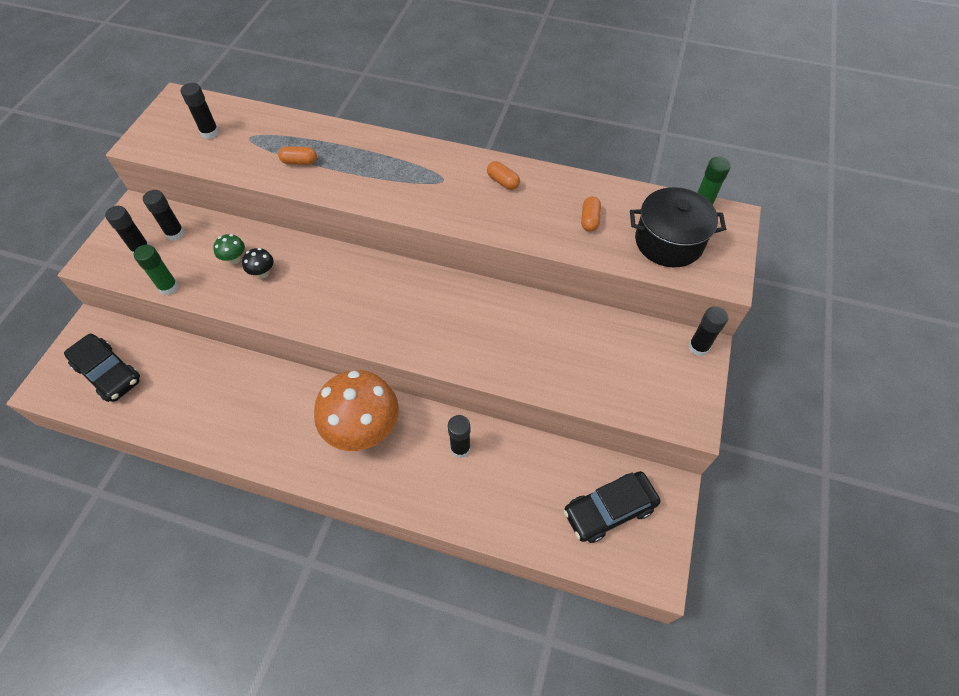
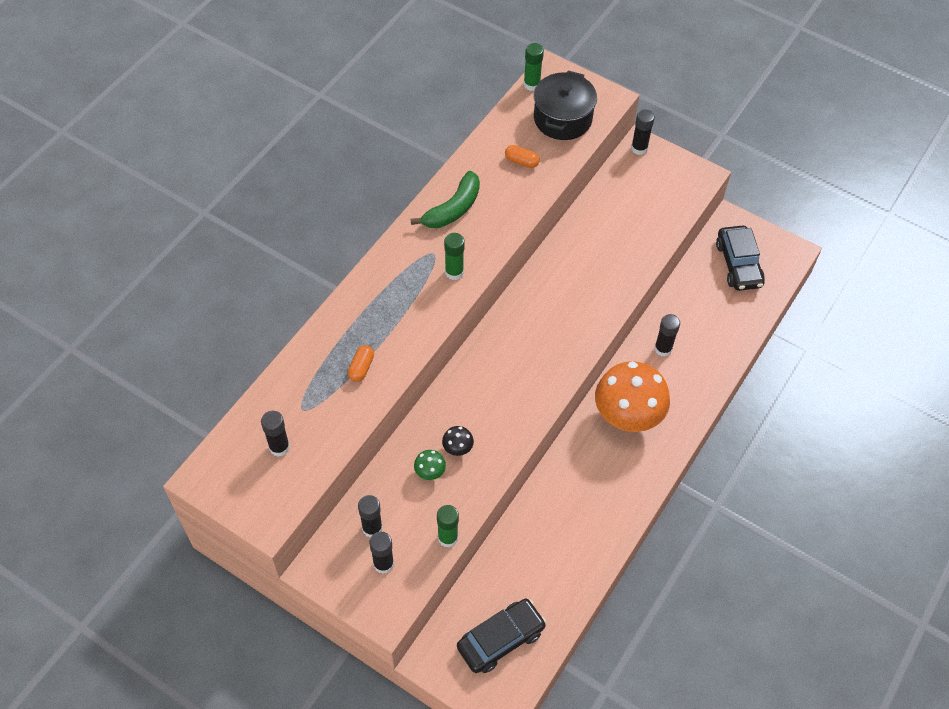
camera: 75 degrees left, 0 degrees up
orange capsule [487,161,520,190] -> green banana [410,171,480,228]
none -> green glue stick [444,233,465,280]

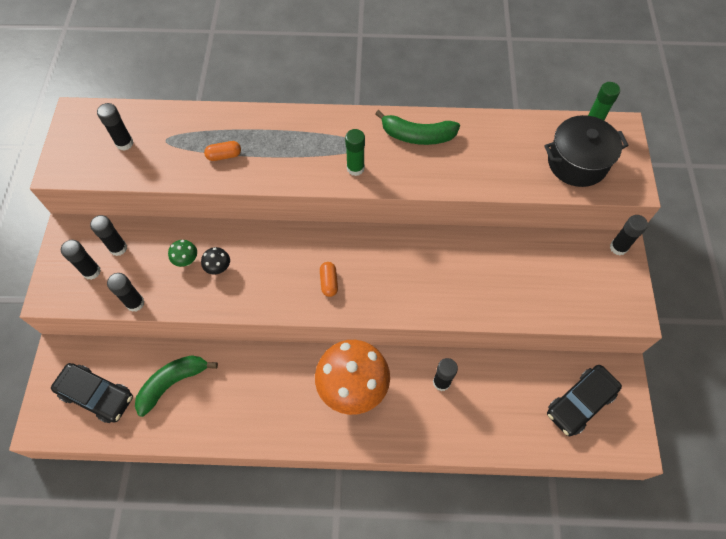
camera: 60 degrees right, 5 degrees up
green glue stick [437,505,459,548] -> black glue stick [107,273,145,312]
orange capsule [505,145,540,168] -> orange capsule moved to [320,262,338,297]
none -> green banana [135,355,218,417]

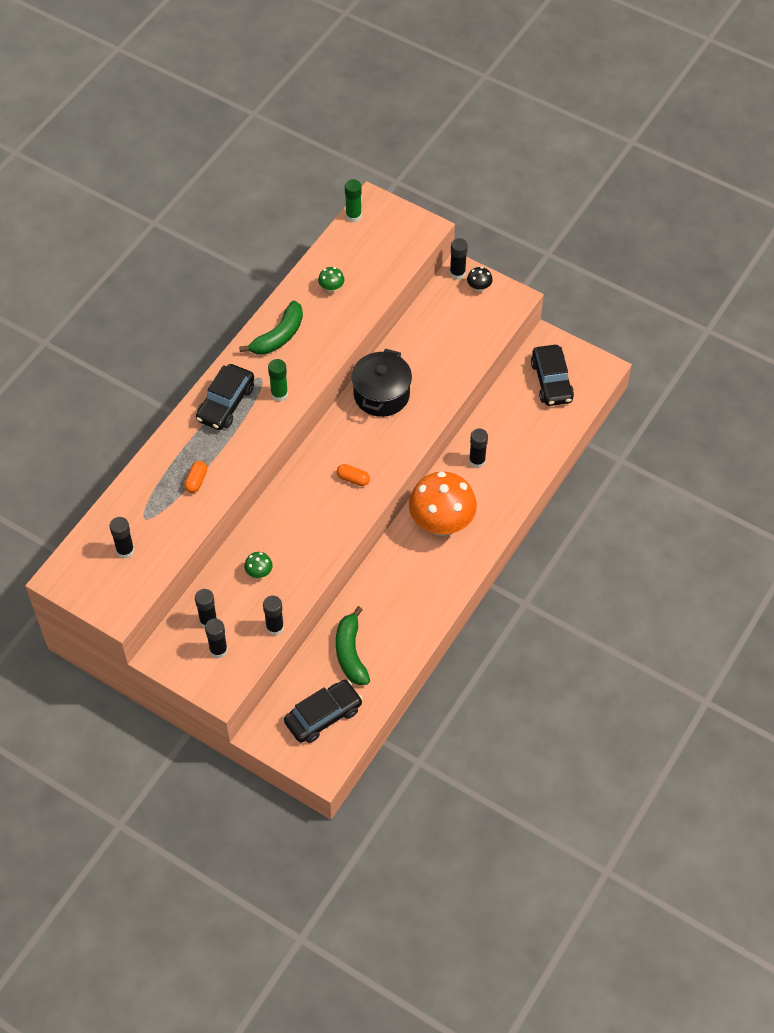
camera: 60 degrees left, 5 degrees down
black mushroom [201,247,230,275] -> black mushroom moved to [467,267,493,292]
black pot [544,115,628,187] -> black pot moved to [352,349,412,417]
none -> black car [196,364,254,430]
none -> green mushroom [318,267,344,293]

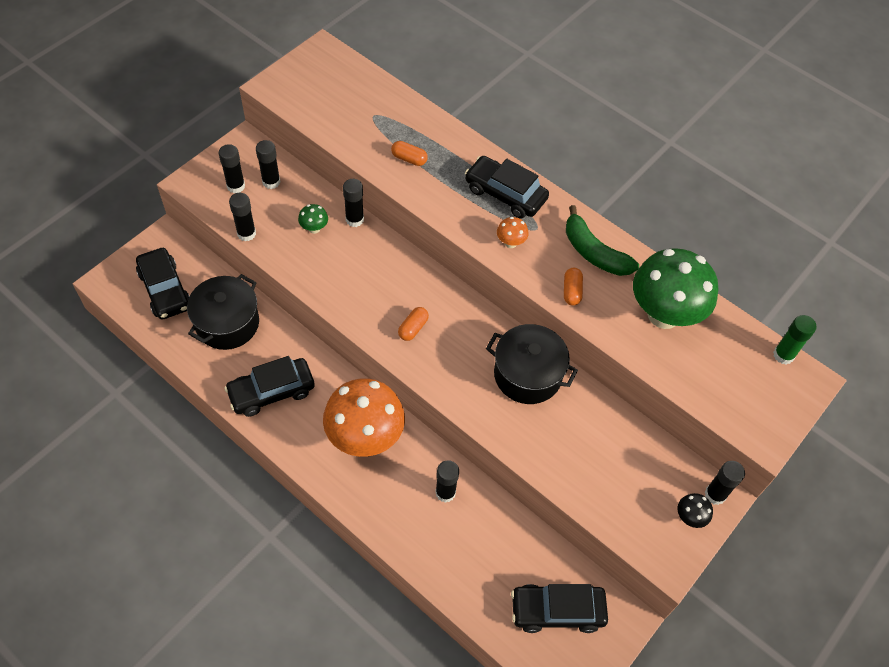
camera: 95 degrees right, 0 degrees up
black glue stick [109,517,134,559] -> black glue stick moved to [343,179,364,227]
green glue stick [268,359,288,401] -> orange mushroom [497,217,529,248]
green mushroom [318,267,344,293] -> green mushroom [633,248,718,329], size x2.49
green banana [336,606,370,685] -> black pot [187,274,259,350]
none -> black car [224,356,315,417]
none -> orange capsule [564,268,583,306]

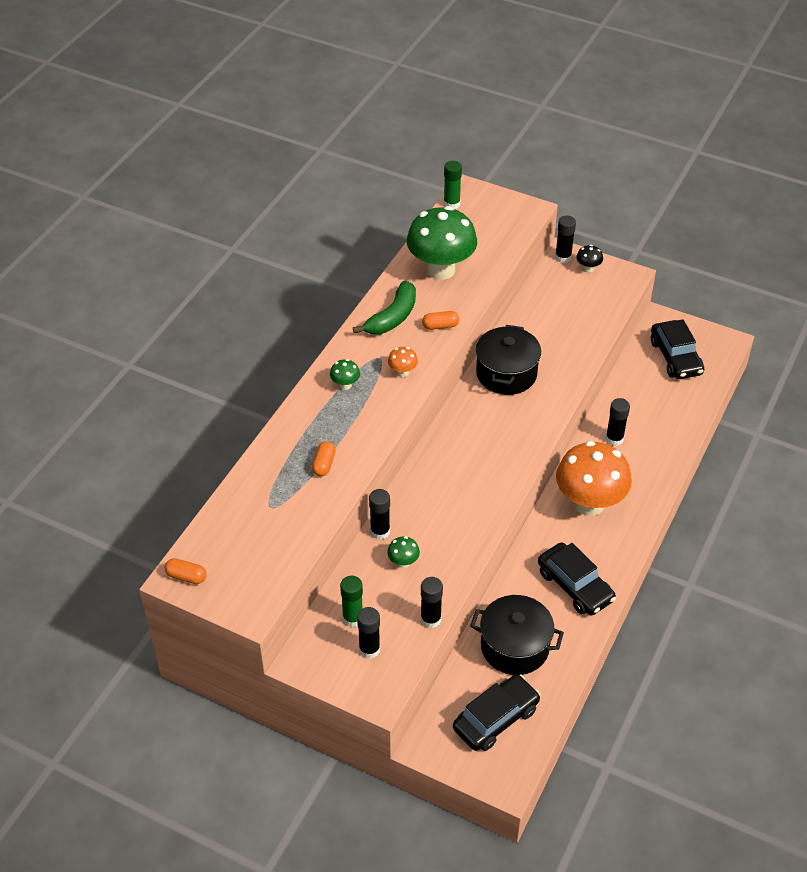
camera: 100 degrees left, 10 degrees down
black glue stick [256,140,280,189] -> green glue stick [340,576,363,627]
orange capsule [398,307,429,341] -> orange capsule moved to [165,558,207,584]
black car [465,156,549,219] -> green mushroom [330,359,360,390]

